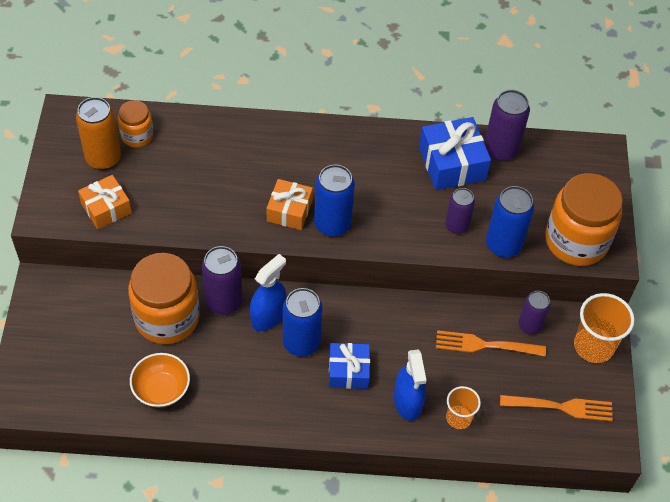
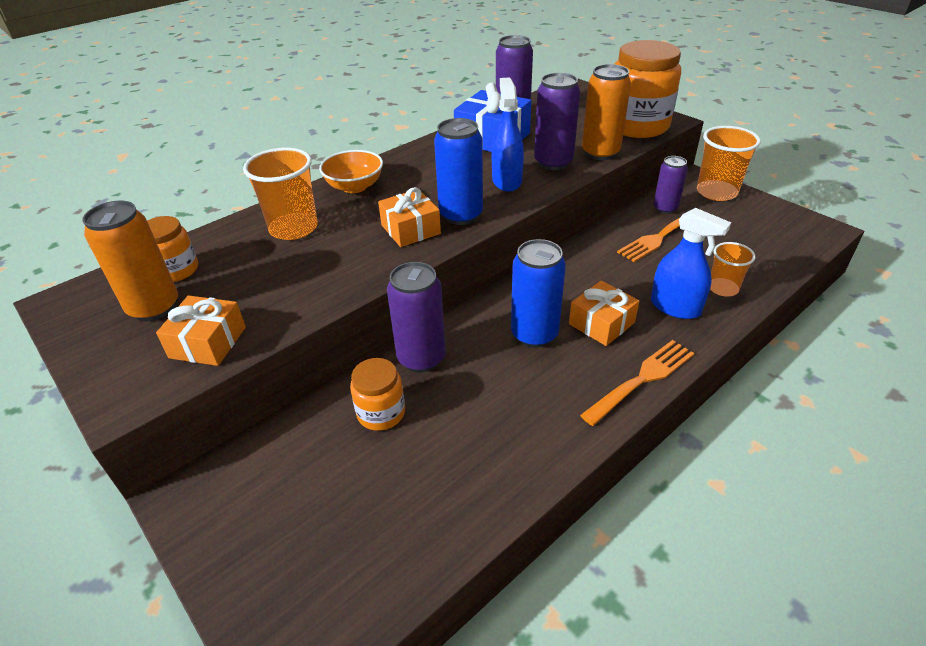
camera: 40 degrees left, 15 degrees down
orange jar [128,253,200,344] -> orange jar [350,358,405,431], size x0.52
orange bowl [130,353,190,408] -> orange bowl moved to [319,150,383,193]
blue spray bottle [250,254,286,331] -> blue spray bottle moved to [492,77,524,192]
blue gift [329,343,370,389] -> orange gift [569,280,639,346]
purple can [445,188,475,234] -> purple can [534,73,580,170], size x1.53
blue can [486,186,534,258] -> orange can [582,64,631,160]
orange fork [500,395,613,421] -> orange fork moved to [580,340,694,426]
none -> orange cup [243,148,318,240]

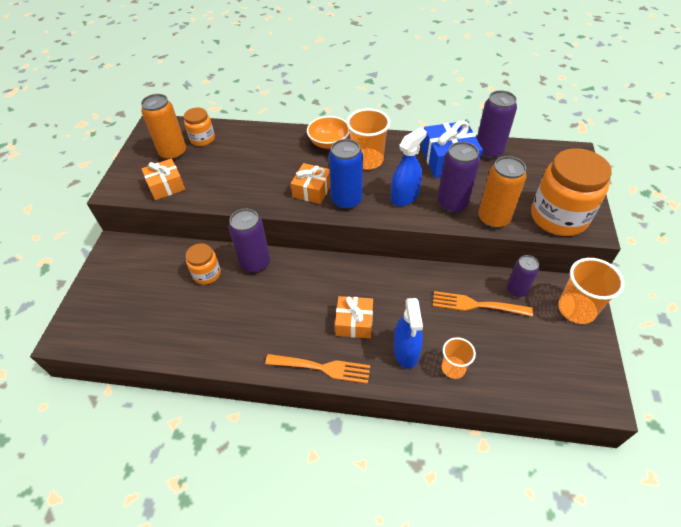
camera: 50 degrees right, 10 degrees up
orange cup [243,148,318,240] -> orange cup moved to [347,109,390,169]
blue can [511,239,566,348] -> none

